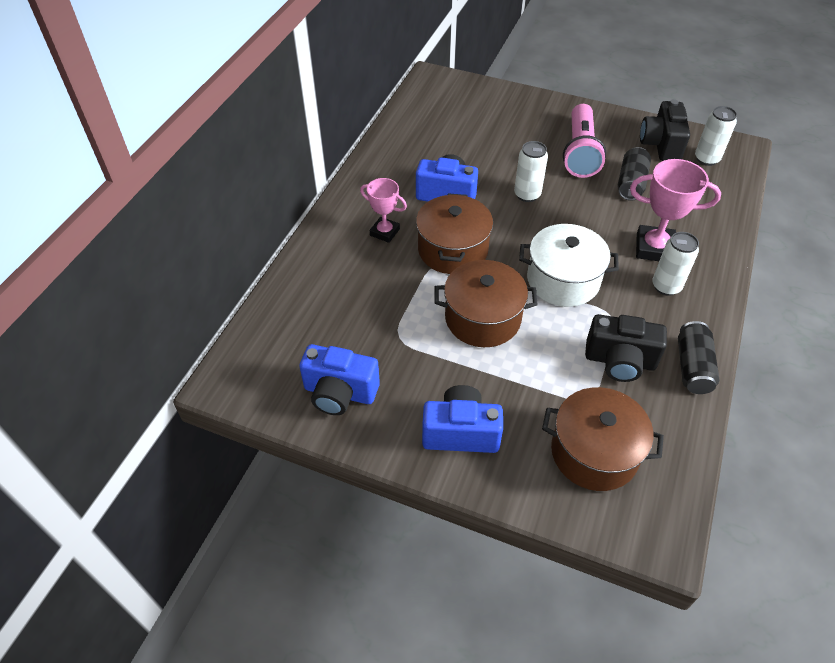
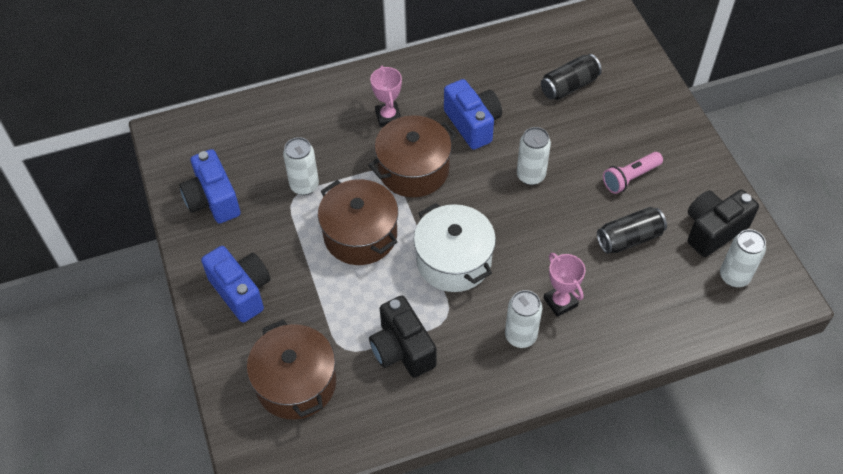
camera: 50 degrees right, 5 degrees up
pink flashlight [563,104,606,178] -> pink flashlight [603,152,663,194], size x0.59
pink trophy [630,159,721,261] -> pink trophy [544,253,585,317], size x0.63
black can [678,321,719,394] -> black can moved to [541,54,602,100]
none -> white can [283,137,319,195]

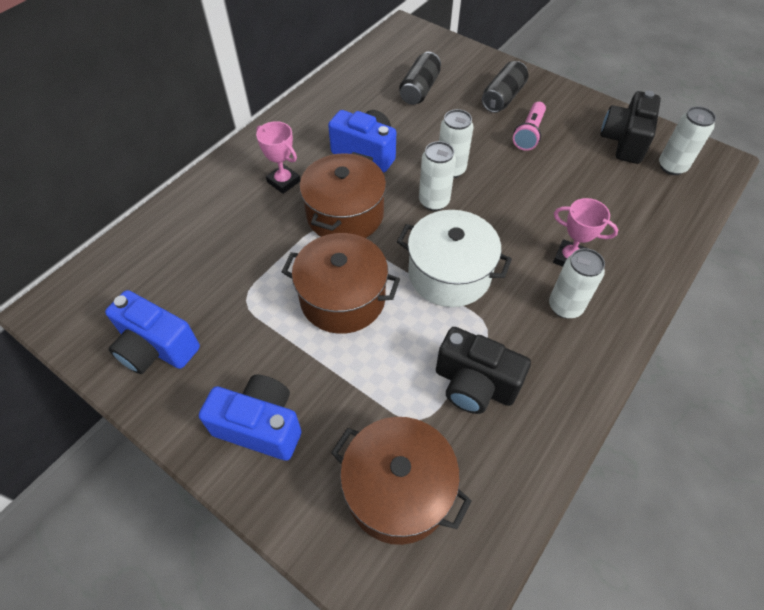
camera: 35 degrees left, 0 degrees up
white can [283,137,319,195] -> white can moved to [419,141,456,211]
black can [597,207,667,254] -> black can moved to [482,61,528,113]

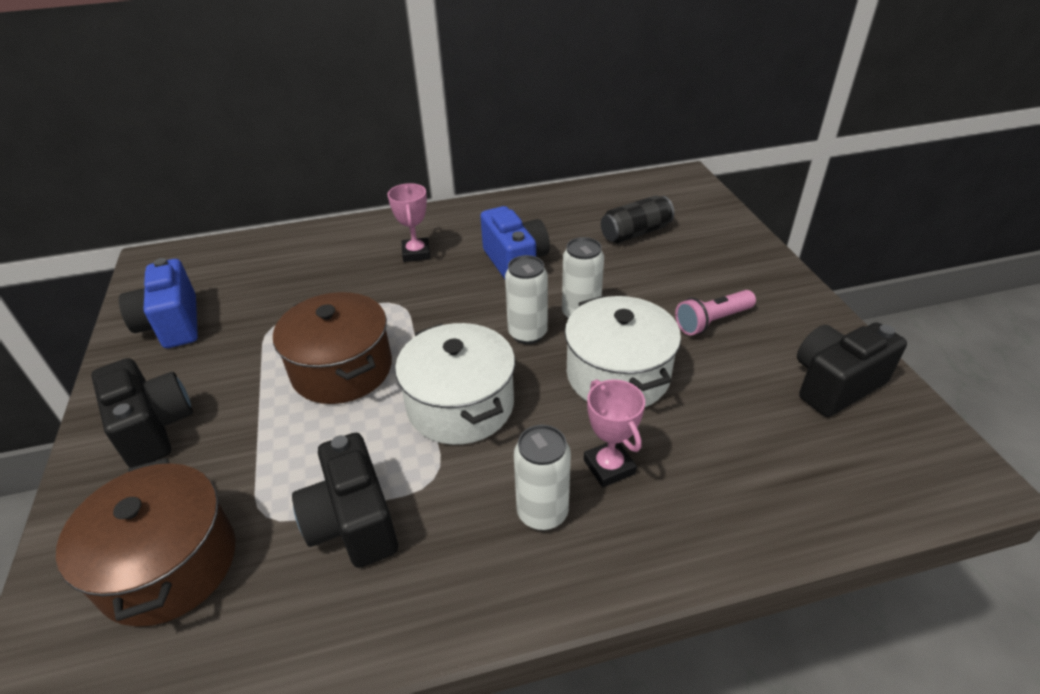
camera: 40 degrees right, 15 degrees down
blue camera [199,375,302,461] -> black camera [91,358,193,468]
brown pot [300,152,386,238] -> none
black can [482,61,528,113] -> none
white can [659,106,716,175] -> none
none -> white pot [565,296,681,407]

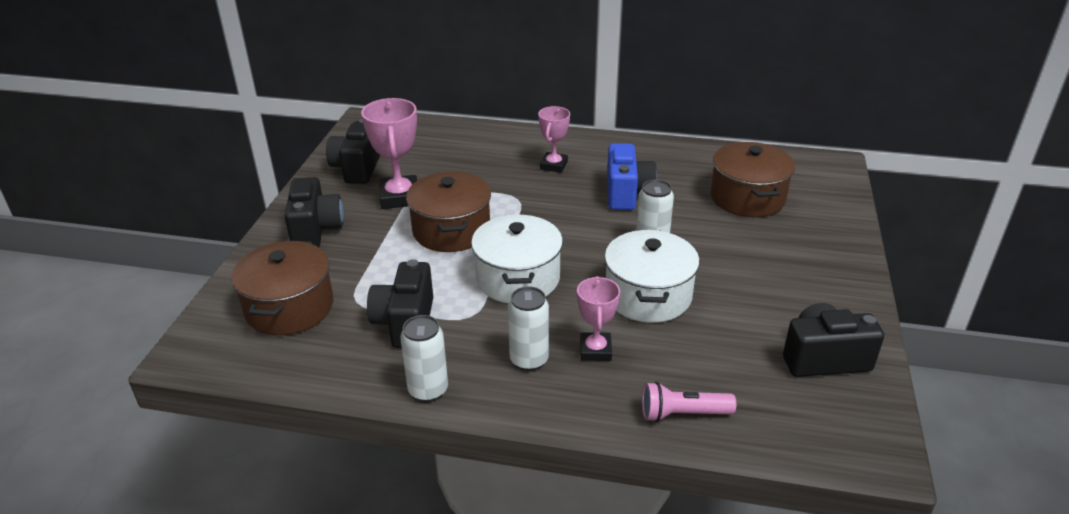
camera: 25 degrees right, 5 degrees down
blue camera [119,258,198,348] -> black camera [326,119,380,184]
white can [505,255,548,344] -> white can moved to [400,315,448,402]
black can [601,196,674,243] -> brown pot [711,142,795,217]
pink flashlight [675,290,756,335] -> pink flashlight moved to [642,382,736,422]
none -> pink trophy [361,98,417,209]

